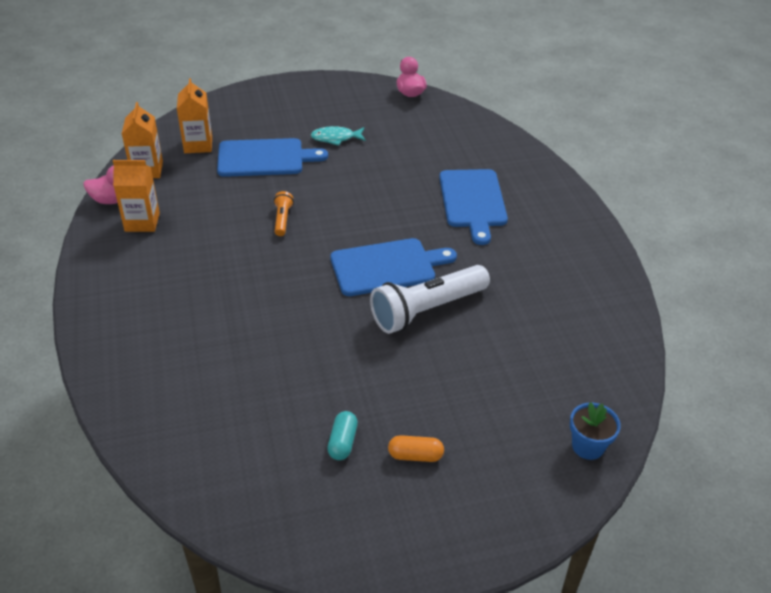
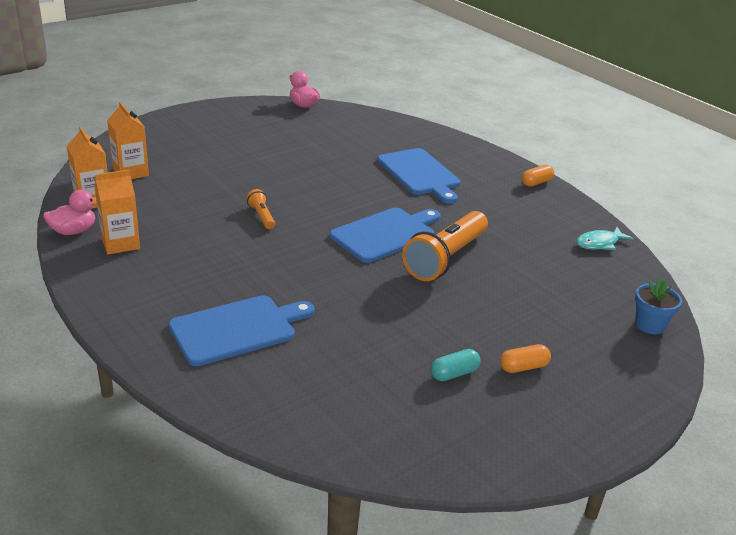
camera: 25 degrees left, 10 degrees down
blue cutting board [217,138,328,177] -> blue cutting board moved to [168,295,315,366]
turquoise fish [311,126,366,146] -> turquoise fish moved to [577,227,634,250]
turquoise capsule [327,411,358,460] -> turquoise capsule turned 75 degrees clockwise [431,349,481,381]
white flashlight [370,265,490,334] -> orange flashlight [402,211,488,281]
none -> orange capsule [522,165,554,187]

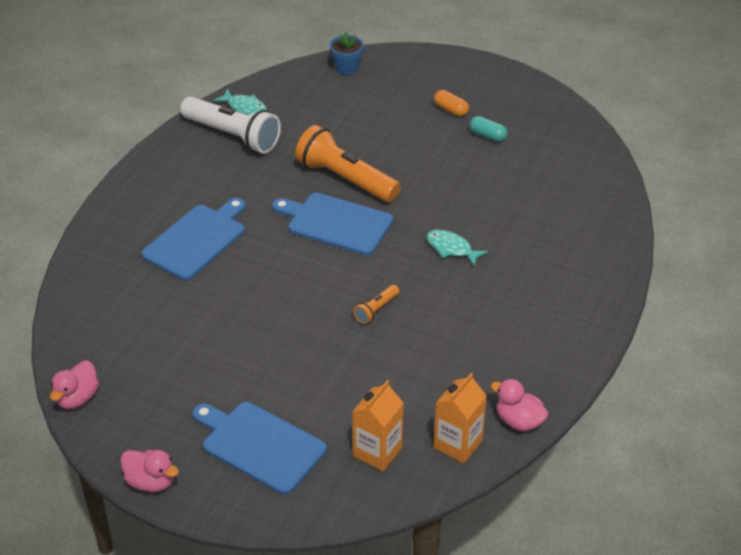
camera: 115 degrees left, 10 degrees up
orange carton [94,170,140,255] -> none
blue cutting board [168,295,315,366] -> blue cutting board moved to [192,402,327,495]
orange flashlight [402,211,488,281] -> orange flashlight turned 150 degrees counterclockwise [295,125,400,202]
orange capsule [522,165,554,187] -> none
none -> pink duck [120,450,179,492]
none -> white flashlight [180,97,281,154]
none -> turquoise fish [427,230,488,266]

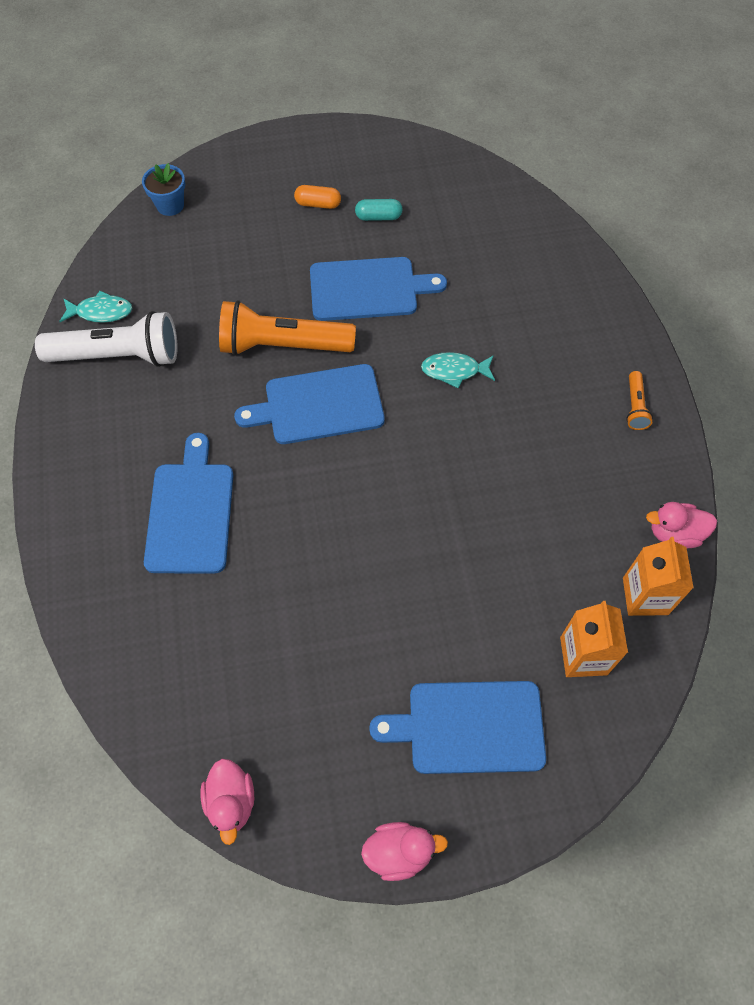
camera: 35 degrees left, 20 degrees up
orange flashlight [353,285,399,324] -> orange flashlight moved to [626,371,653,430]
none -> blue cutting board [310,257,447,321]

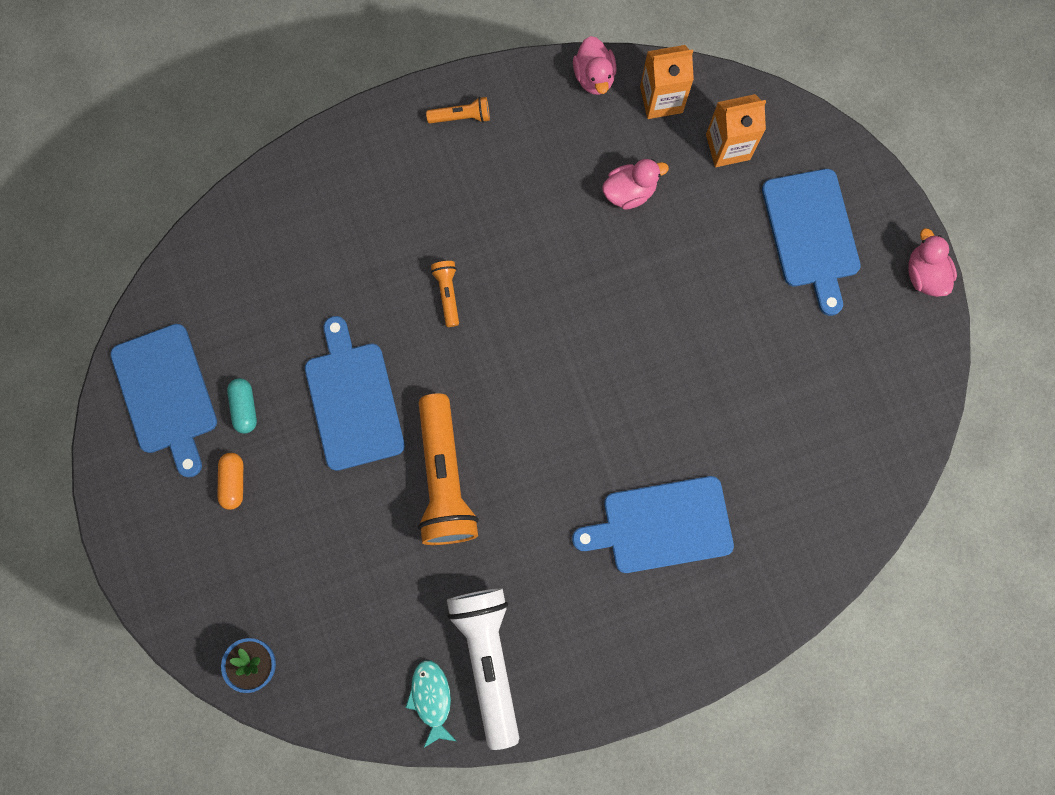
camera: 100 degrees left, 15 degrees up
pink duck [200,759,254,845] -> pink duck moved to [602,159,669,210]
blue cutting board [234,364,385,444] -> blue cutting board moved to [110,324,217,478]
turquoise fish [421,352,495,388] -> orange flashlight [431,261,459,327]

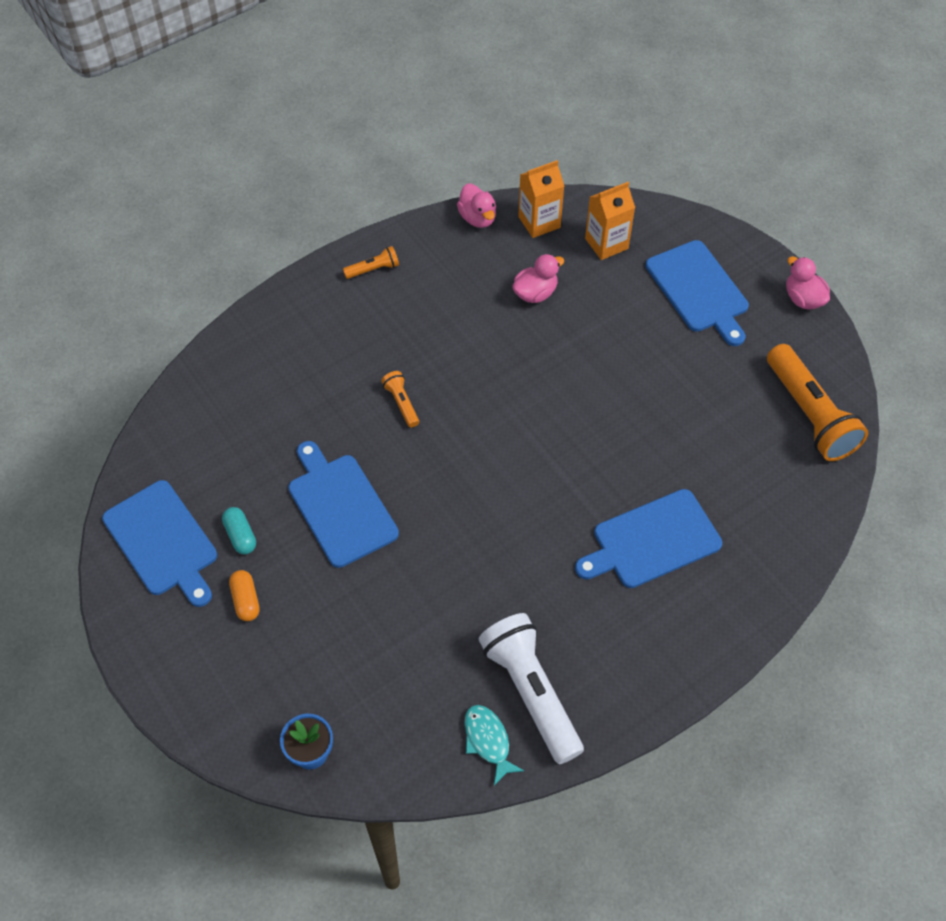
camera: 15 degrees left, 20 degrees down
orange flashlight [418,394,479,545] -> orange flashlight moved to [767,344,868,461]

